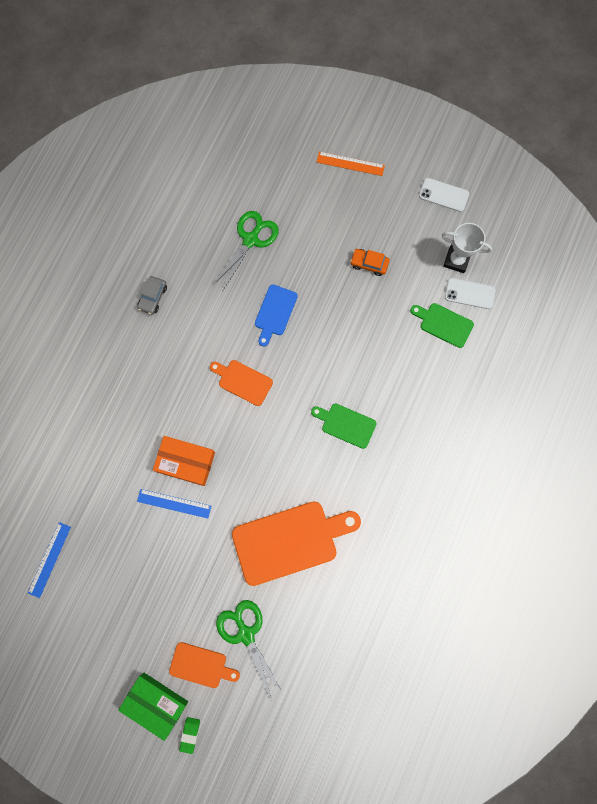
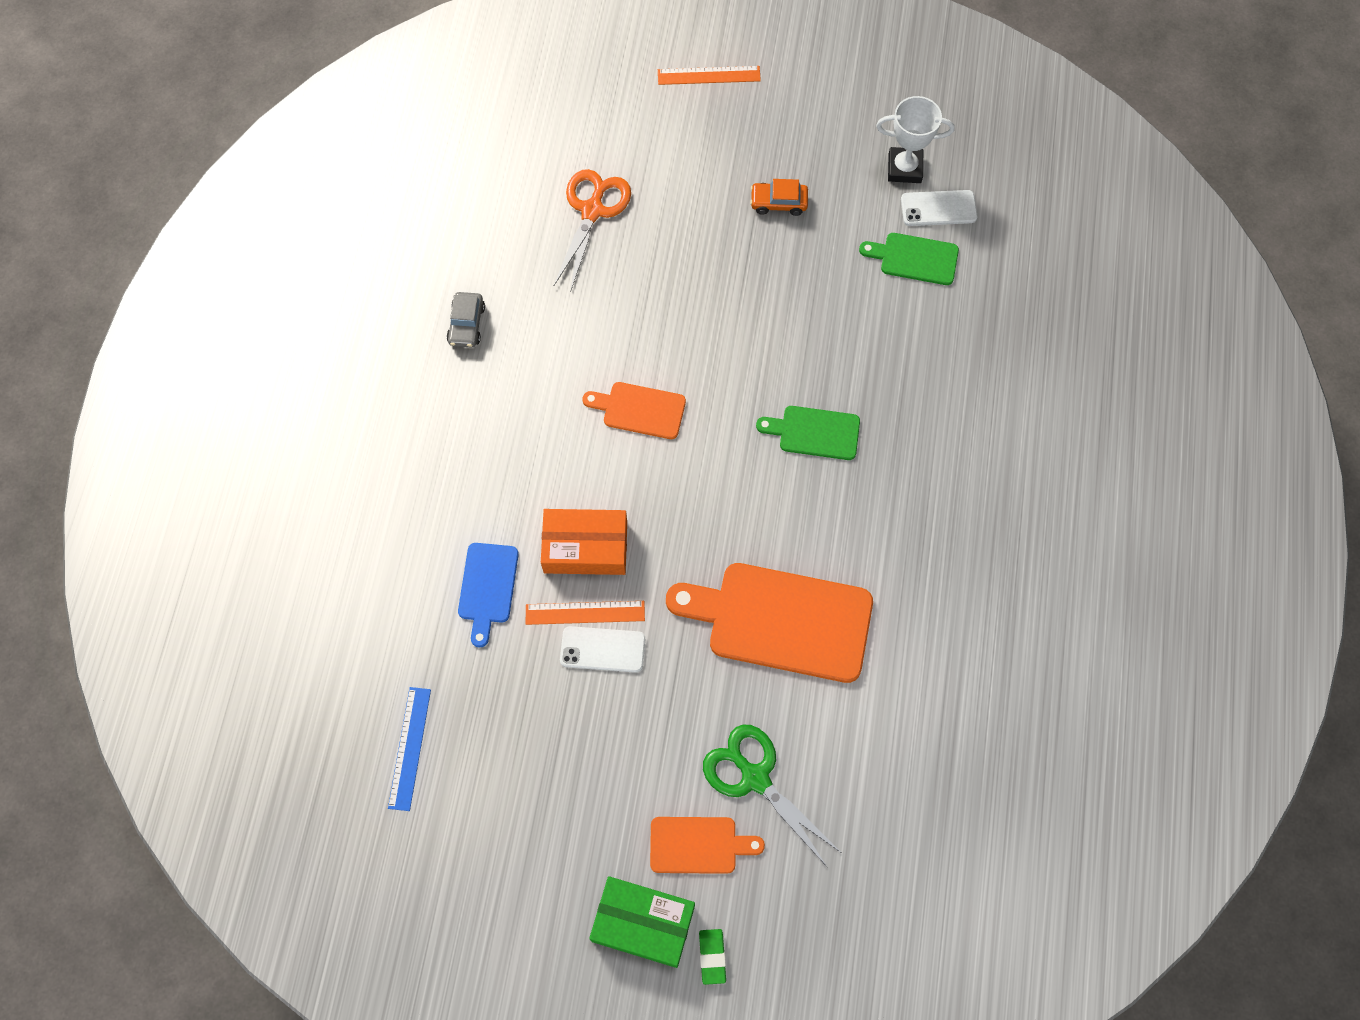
camera: 15 degrees left, 10 degrees down
blue ruler [137,489,211,518] -> orange ruler [526,601,645,625]
green scissors [212,211,279,292] -> orange scissors [553,169,631,292]
orange cutting board [232,501,361,586] -> orange cutting board turned 135 degrees counterclockwise [666,563,873,683]
blue cutting board [255,285,298,346] -> blue cutting board moved to [458,543,519,647]
white phone [419,178,469,212] -> white phone moved to [560,626,645,673]

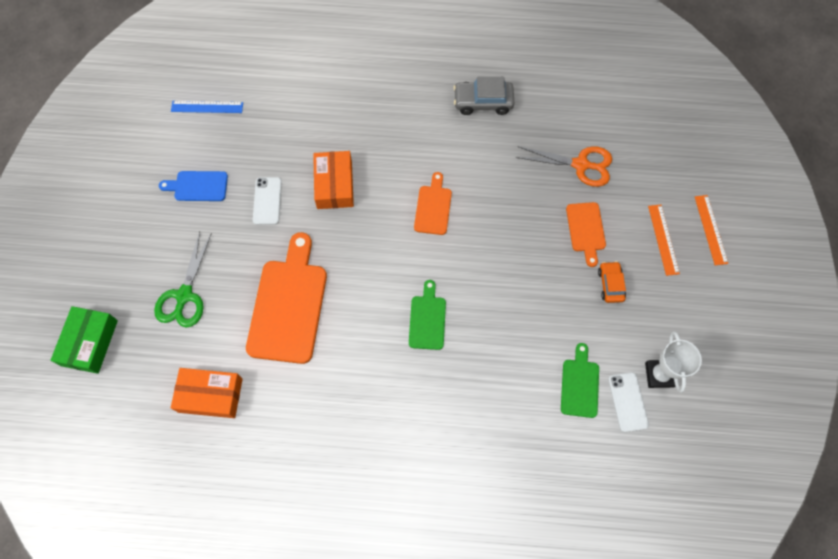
camera: 85 degrees right, 0 degrees up
grey car [447,292,485,348] -> grey car [453,76,514,115], size x1.56
blue cutting board [458,543,519,647] -> blue cutting board moved to [159,171,228,201]
orange ruler [526,601,645,625] -> orange ruler moved to [648,204,680,276]
green box [589,876,695,968] -> green box moved to [51,306,118,374]
orange cutting board [650,817,765,874] -> orange cutting board moved to [566,202,606,267]
green eraser [699,929,726,985] -> none
green scissors [703,725,840,867] -> green scissors turned 150 degrees clockwise [154,232,212,327]
none -> orange box [171,368,243,418]

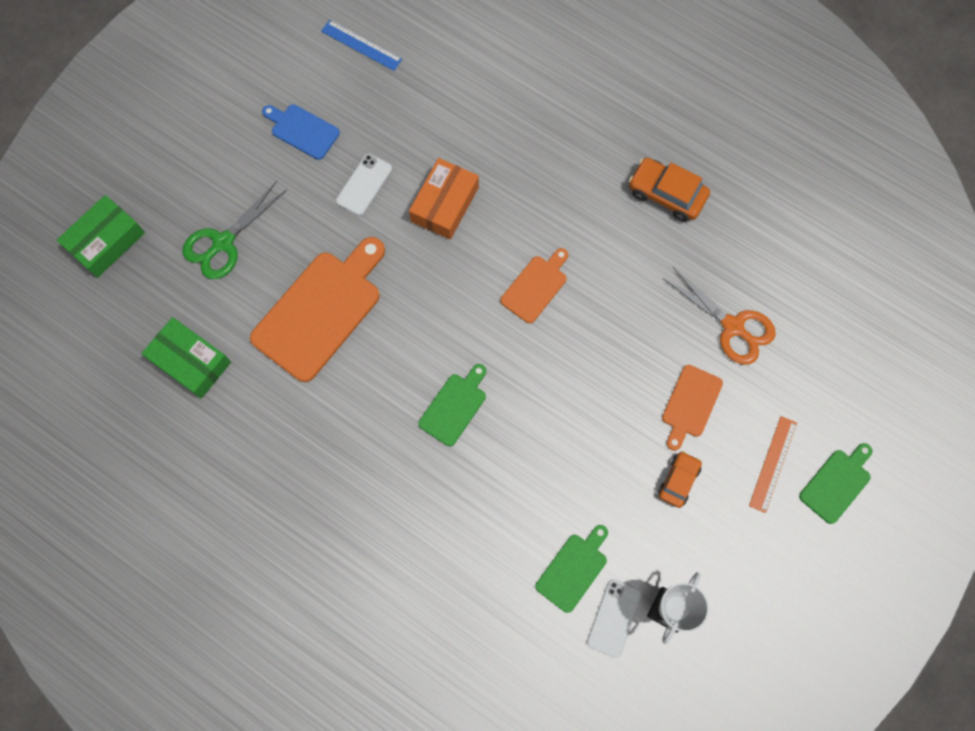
camera: 30 degrees right, 5 degrees up
orange box [171,368,243,418] -> green box [141,317,231,399]
grey car [453,76,514,115] -> orange car [629,158,710,222]
orange ruler [695,195,728,265] -> green cutting board [799,443,872,524]

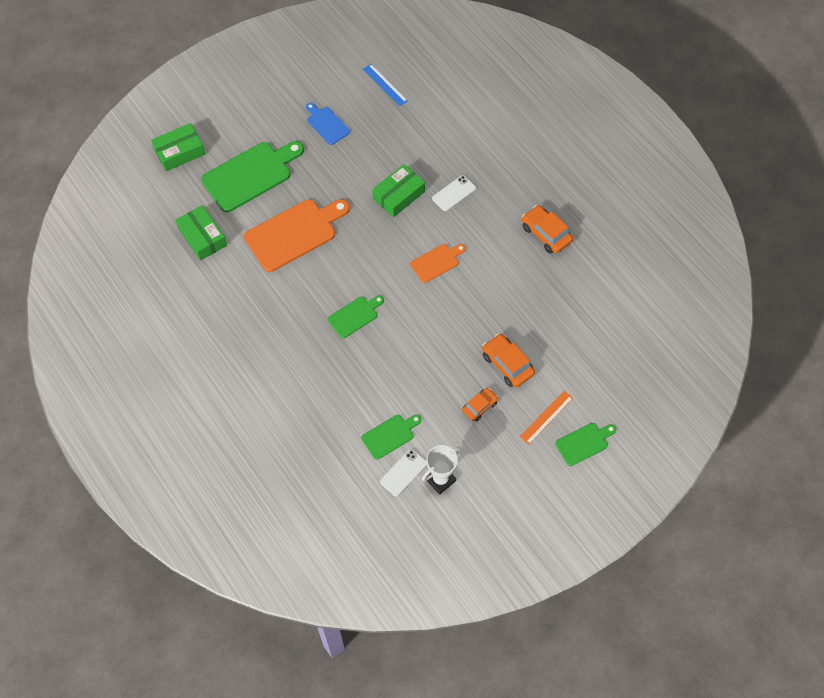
camera: 20 degrees right, 10 degrees down
green scissors [183,181,287,279] -> green cutting board [201,141,304,212]
white phone [336,154,392,216] -> white phone moved to [432,175,476,211]
orange box [409,158,479,240] -> green box [372,164,425,217]
orange scissors [662,267,776,365] -> none
orange cutting board [662,365,723,451] -> orange car [482,334,535,387]

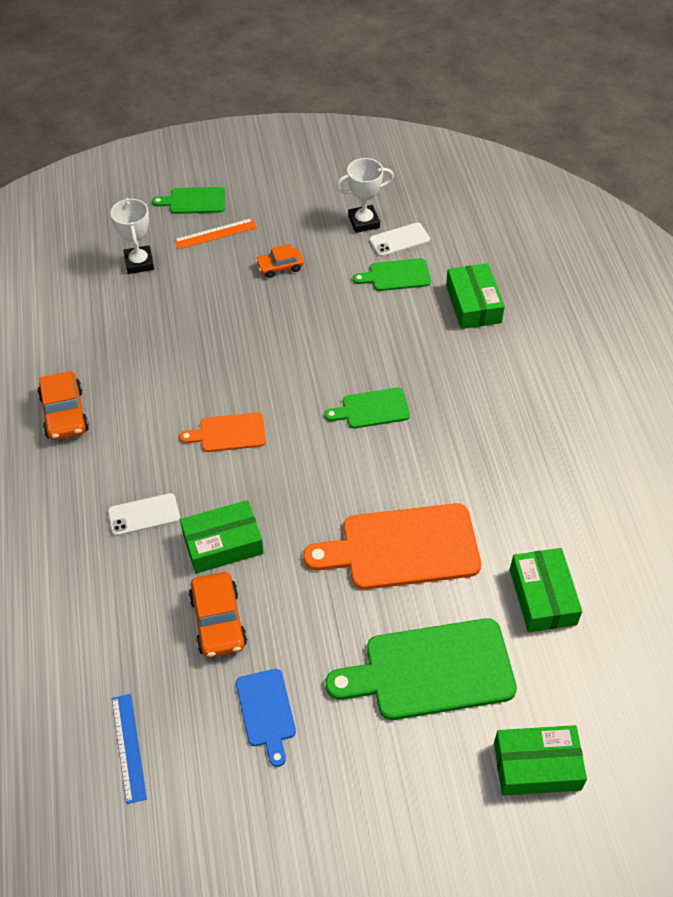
camera: 155 degrees left, 10 degrees down
orange car [482,334,535,387] -> orange car moved to [189,572,247,658]
none -> white trophy [111,198,154,274]
none -> green box [446,263,505,329]

